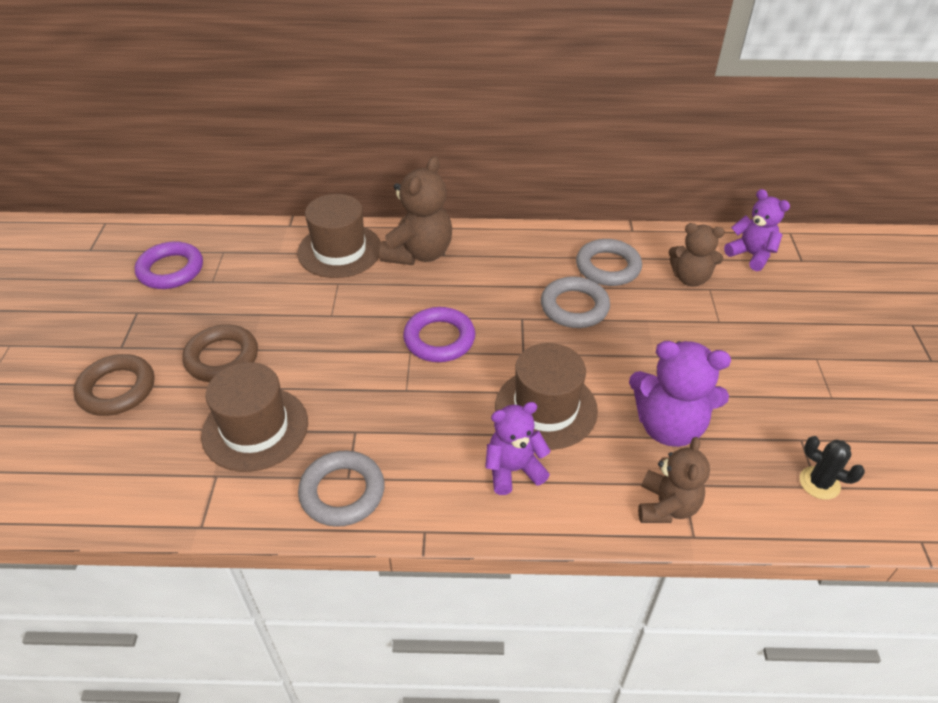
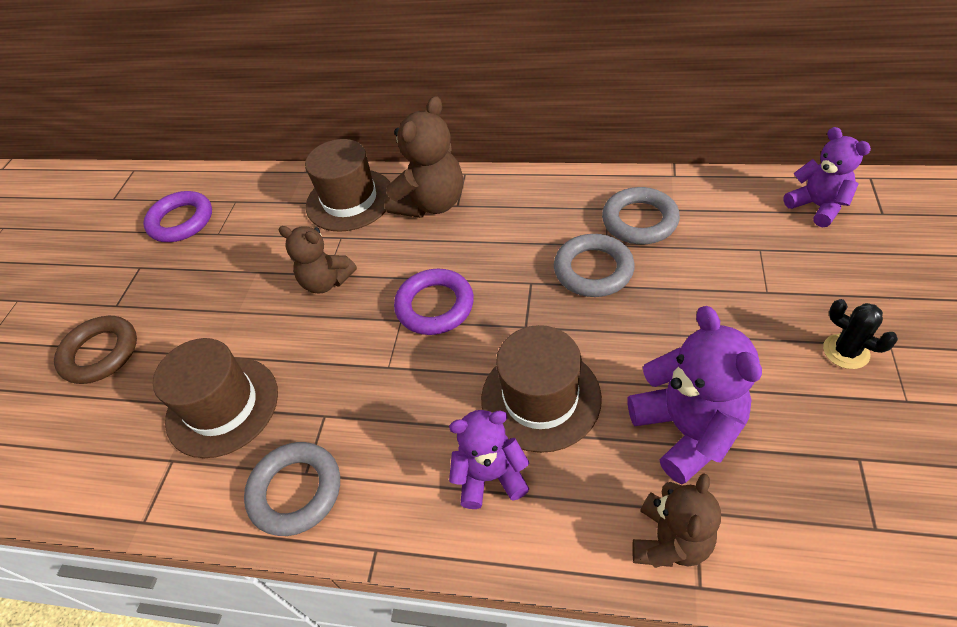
camera: 15 degrees right, 5 degrees up
brown ring [182,325,258,382] -> none
purple teddy bear [629,341,731,447] -> purple teddy bear turned 135 degrees counterclockwise [628,306,762,484]
brown teddy bear [669,223,725,287] -> brown teddy bear moved to [279,226,357,293]
black cactus [800,436,865,500] -> black cactus moved to [823,299,898,369]

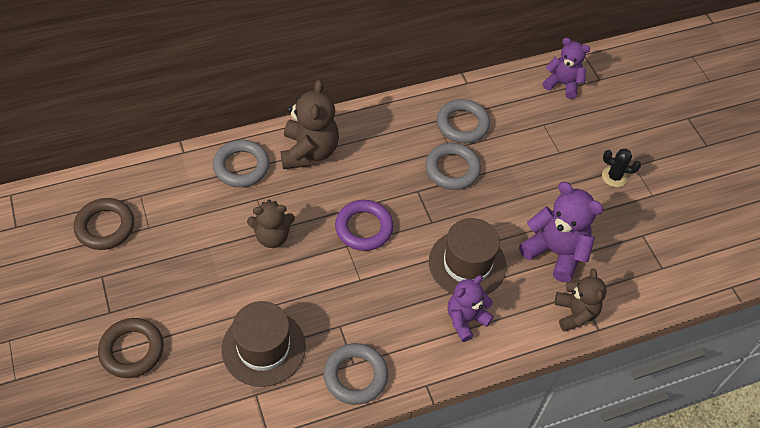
camera: 40 degrees left, 5 degrees up
purple ring [143,191,212,242] -> brown ring [74,198,134,250]
brown hat [305,139,391,232] -> grey ring [213,140,270,187]

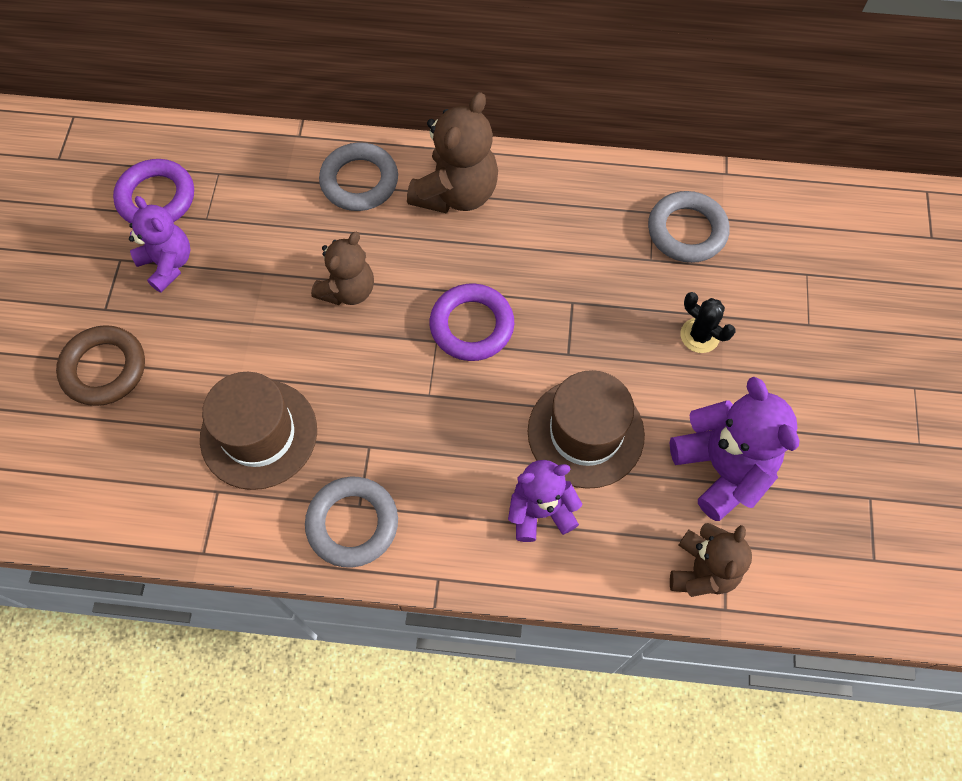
camera: 30 degrees right, 10 degrees up
brown ring [74,198,134,250] -> purple ring [113,159,194,223]
brown teddy bear [247,200,295,248] -> brown teddy bear turned 75 degrees counterclockwise [311,232,374,305]
grey ring [425,143,481,190] -> none
purple teddy bear [543,38,590,99] -> purple teddy bear moved to [129,196,190,293]
black cactus [602,149,641,187] -> black cactus moved to [680,292,735,353]

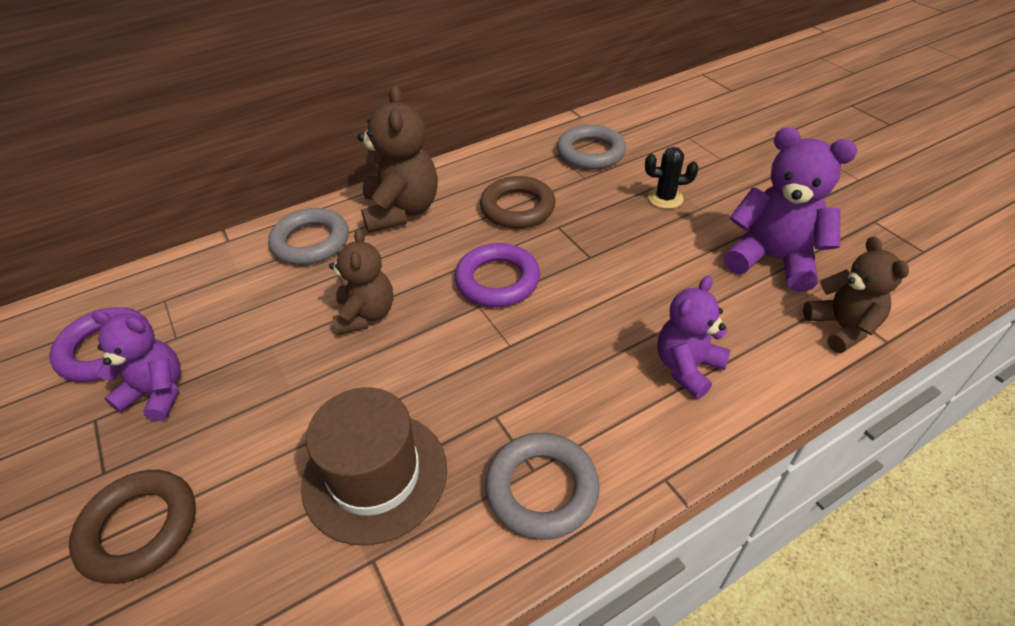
camera: 35 degrees left, 20 degrees down
brown hat [528,370,645,489] -> none
none -> brown ring [480,176,556,229]

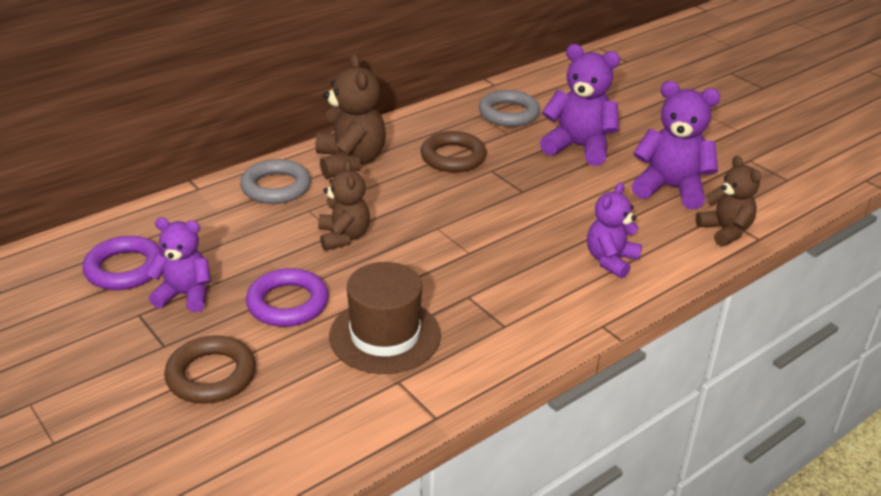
camera: 10 degrees left, 10 degrees down
purple ring [455,243,540,307] -> purple ring moved to [246,268,329,327]
grey ring [485,433,600,540] -> none
black cactus [645,147,698,209] -> purple teddy bear [540,44,620,166]

